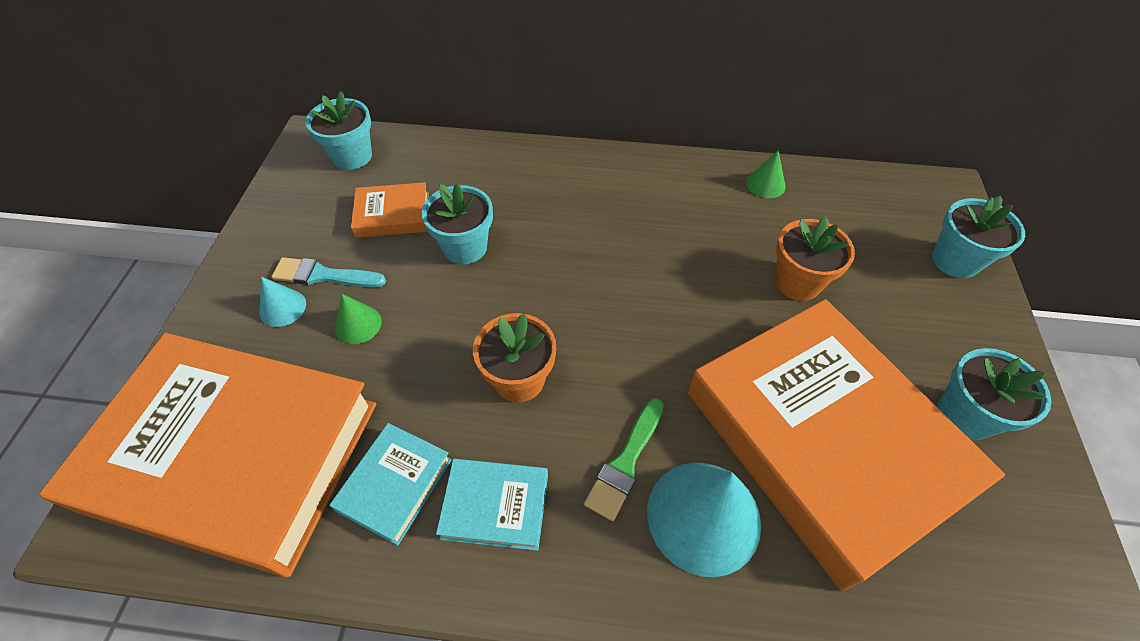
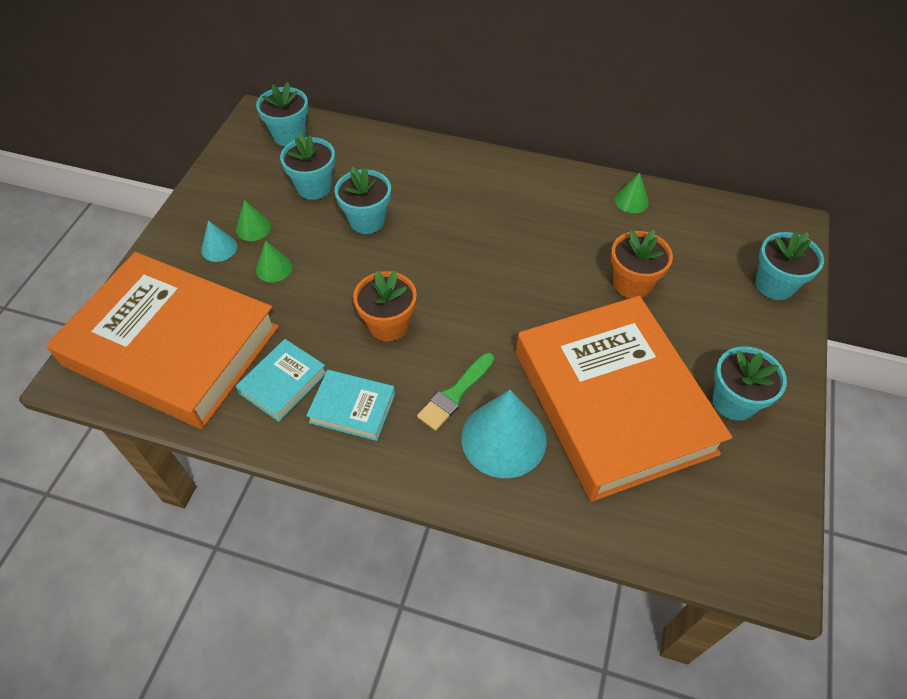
camera: 10 degrees right, 0 degrees up
turquoise brush [271,257,386,287] -> green cone [236,200,271,241]
orange book [351,182,429,238] -> turquoise flower pot [280,133,335,200]

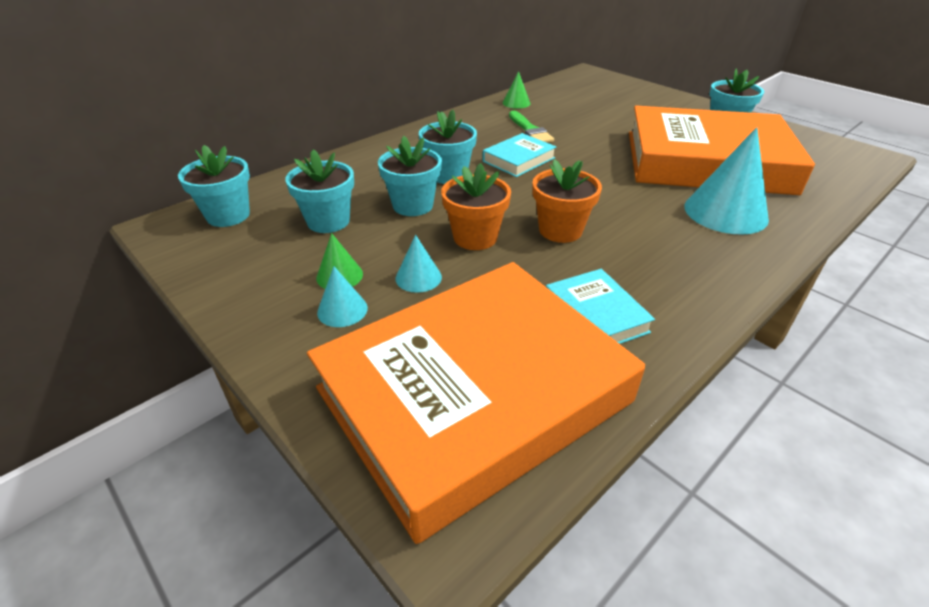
camera: 60 degrees left, 15 degrees down
green cone [256,241,292,282] -> turquoise cone [396,235,442,293]
turquoise book [306,370,395,441] -> turquoise book moved to [482,133,556,177]
green brush [417,353,495,431] -> green brush moved to [509,110,554,143]
orange flower pot [611,230,673,298] -> orange flower pot moved to [441,163,511,250]
turquoise flower pot [755,232,824,300] -> turquoise flower pot moved to [419,110,477,184]

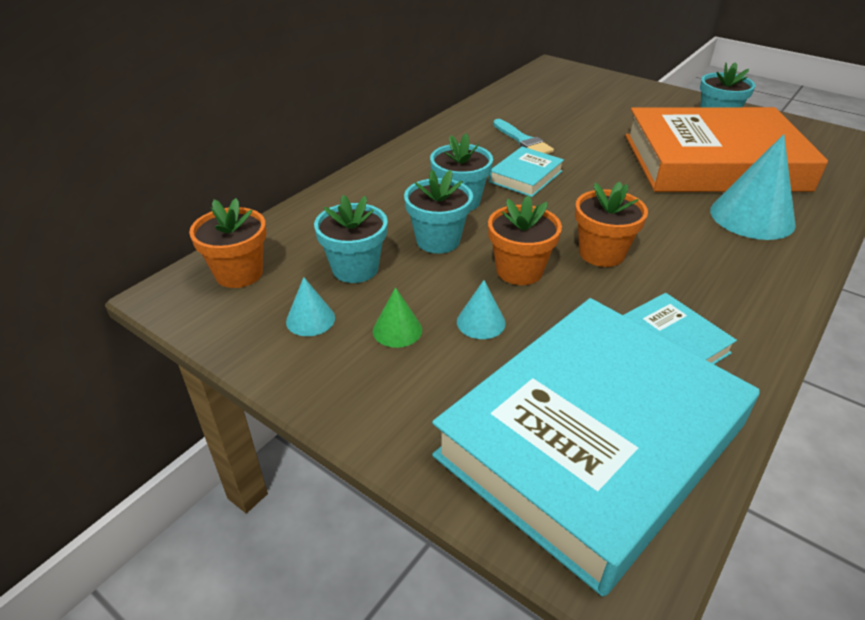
camera: 10 degrees left, 0 degrees up
turquoise flower pot [178,145,250,227] -> orange flower pot [189,198,266,288]
orange book [307,262,645,544] -> turquoise book [432,298,760,597]
turquoise cone [317,266,368,327] -> turquoise cone moved to [286,277,335,336]
green cone [503,71,530,109] -> none
green brush [509,110,554,143] -> turquoise brush [493,119,554,154]

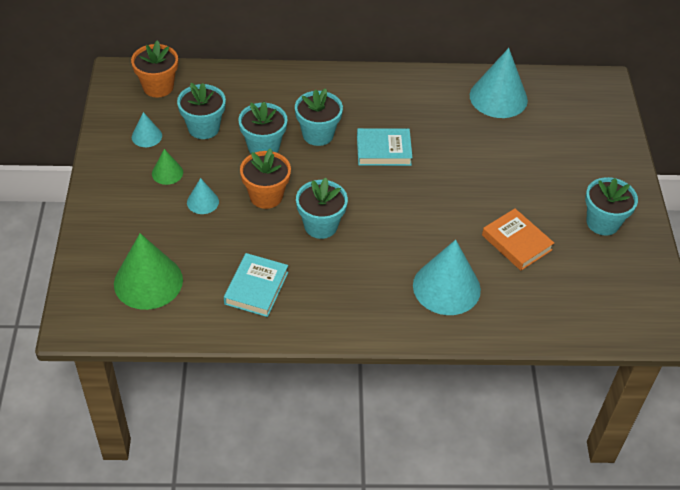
camera: 50 degrees right, 10 degrees up
turquoise book [432,298,760,597] -> green cone [114,233,183,310]
turquoise brush [493,119,554,154] -> none
orange flower pot [575,182,648,267] -> turquoise flower pot [296,178,348,239]
orange book [625,107,828,192] -> orange book [482,208,554,271], size x0.40
none -> turquoise cone [470,48,528,118]

